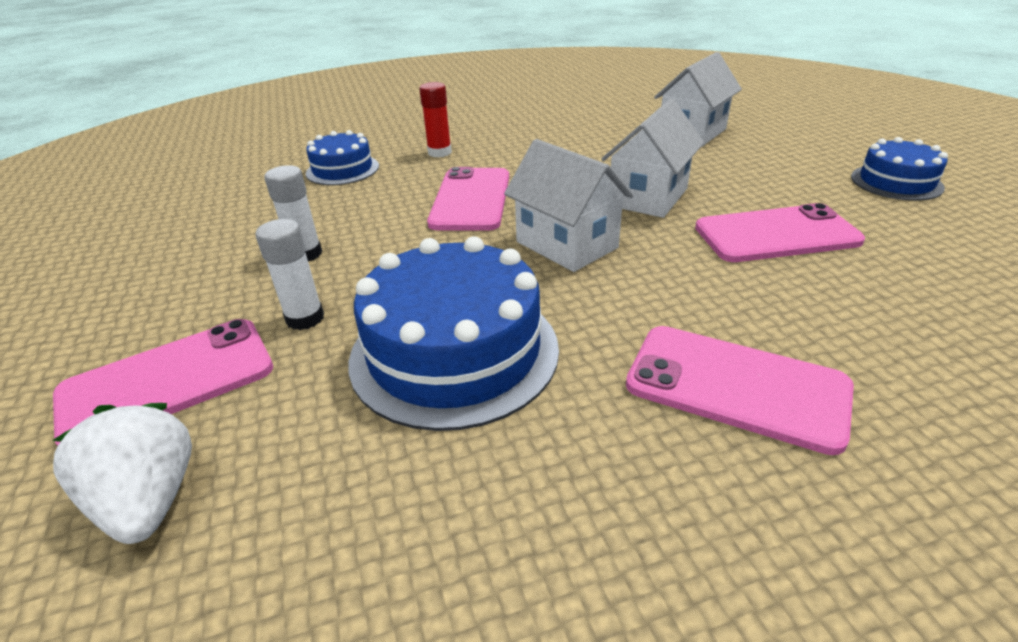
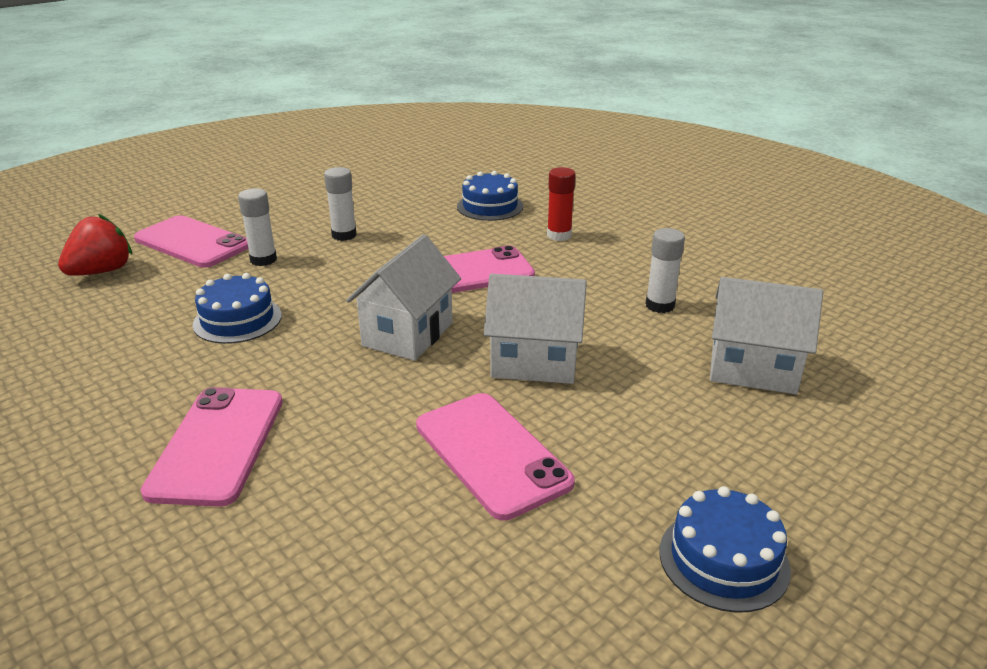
camera: 65 degrees right, 5 degrees down
white strawberry [52,403,192,544] -> red strawberry [58,214,132,276]
blue cake [349,236,559,431] -> blue cake [193,273,282,344], size x0.57
none -> white glue stick [646,228,685,313]

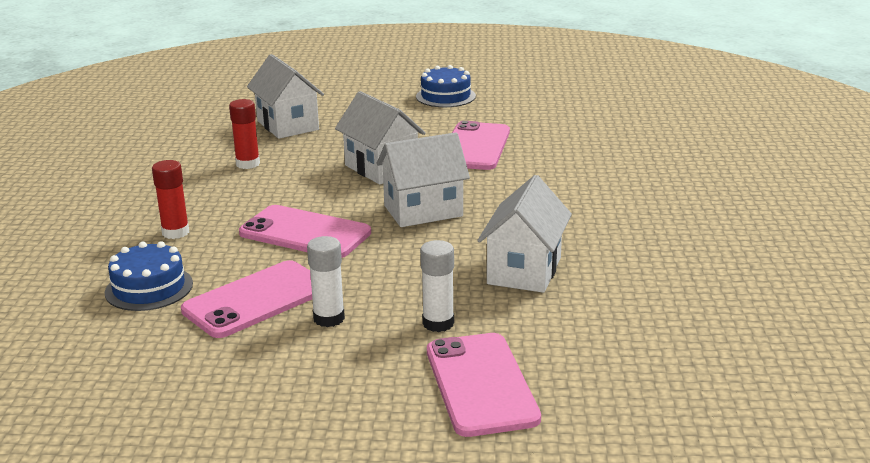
camera: 135 degrees left, 5 degrees down
red strawberry [58,214,132,276] -> none
pink phone [141,387,283,507] -> pink phone moved to [181,260,312,338]
blue cake [193,273,282,344] -> white house [477,175,572,293]
white glue stick [646,228,685,313] -> red glue stick [229,99,260,169]

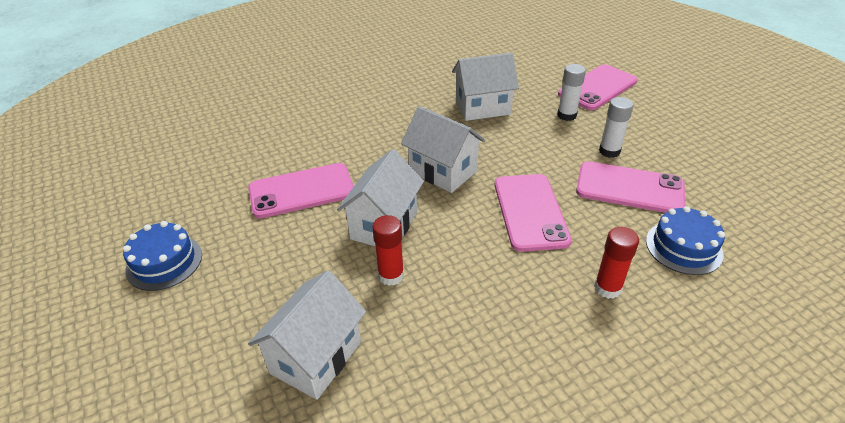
camera: 120 degrees left, 15 degrees up
red glue stick [229,99,260,169] -> red glue stick moved to [372,215,404,286]

